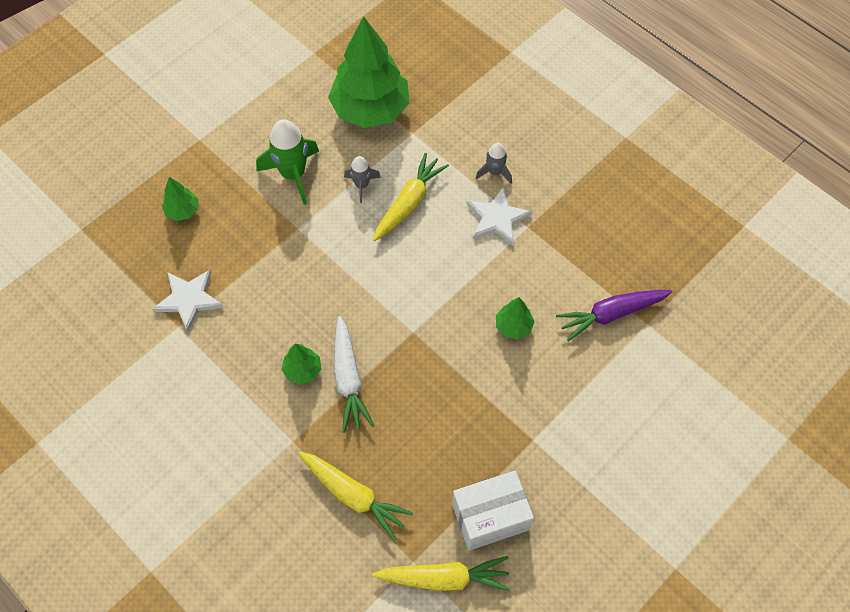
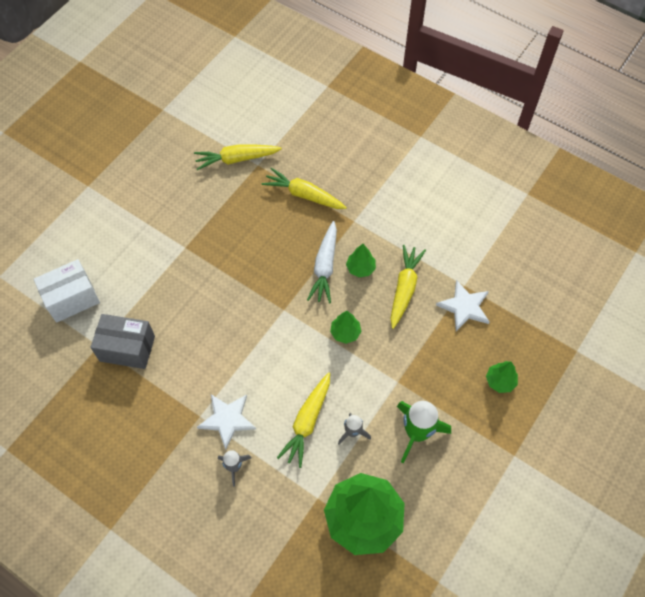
camera: 170 degrees right, 0 degrees up
white carrot [334,316,374,433] -> white carrot turned 150 degrees counterclockwise [307,221,337,304]
white box [452,471,534,551] -> white box moved to [34,259,100,323]
green tree [496,297,535,339] -> green tree moved to [330,311,361,344]
purple carrot [556,290,672,341] -> grey box [91,314,155,369]
none -> yellow carrot [391,245,426,329]

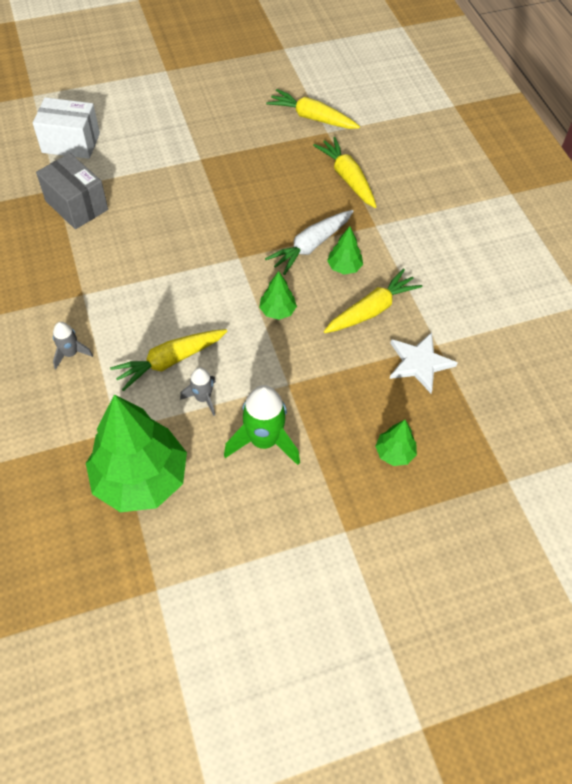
camera: 35 degrees right, 5 degrees down
white star [197,394,256,450] -> none

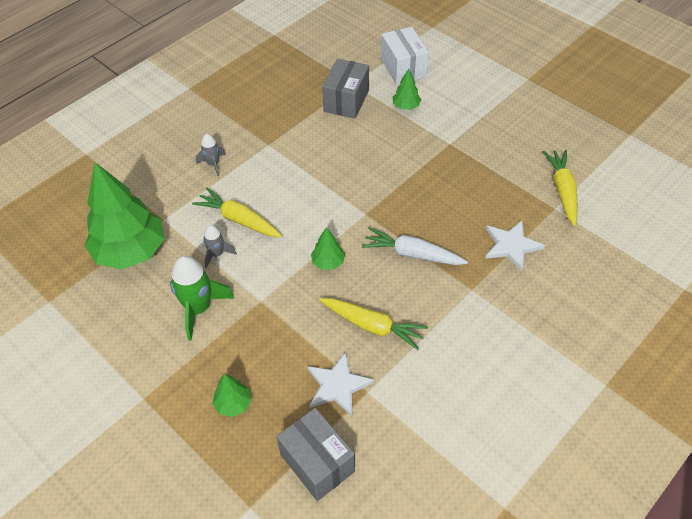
camera: 65 degrees right, 5 degrees down
yellow carrot [313,137,377,208] -> white star [485,220,545,271]
green tree [327,226,363,274] -> green tree moved to [392,69,421,110]
none -> grey box [277,408,355,501]

